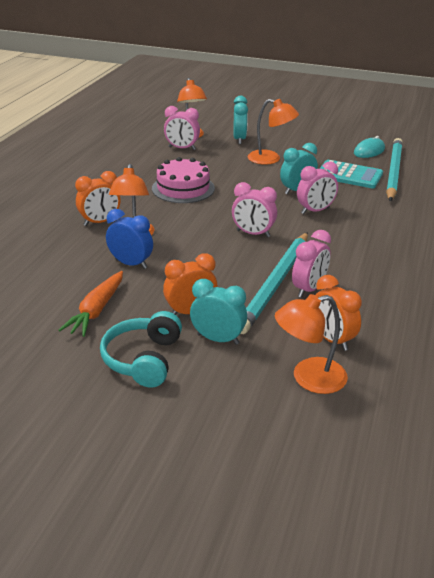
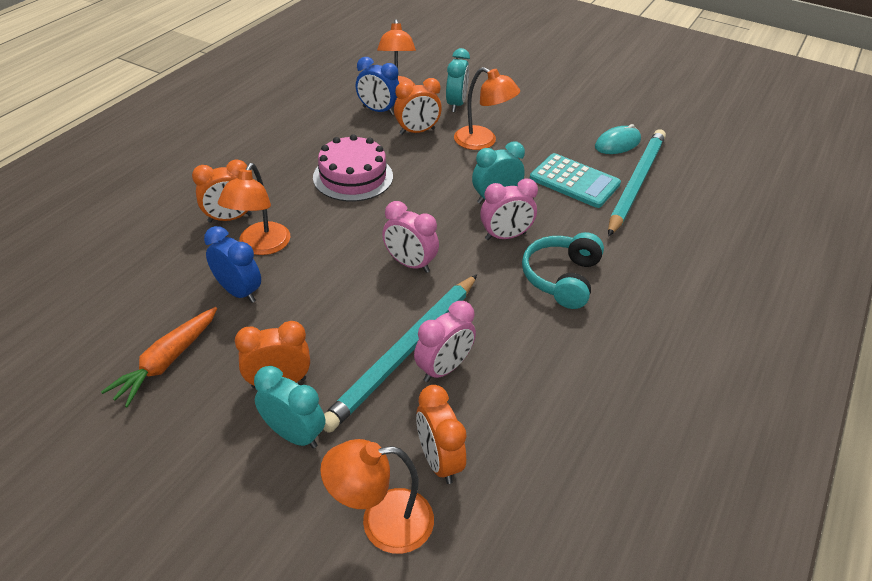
camera: 10 degrees right, 10 degrees up
turquoise headphones [100,311,182,387] -> turquoise headphones moved to [522,232,604,309]
pink clock [164,106,200,150] -> blue clock [356,57,399,115]
none -> orange clock [394,78,442,135]

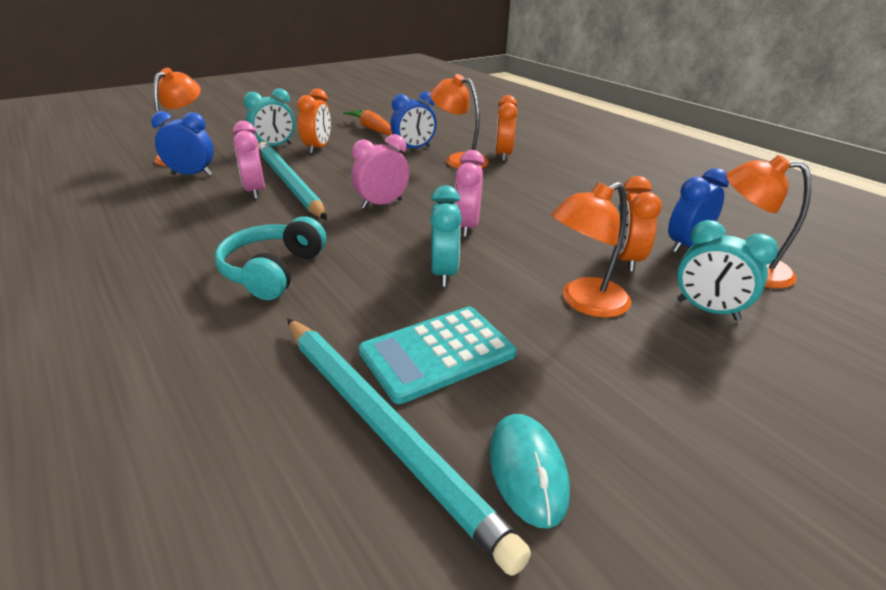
camera: 115 degrees right, 10 degrees down
pink cake [313,134,393,201] -> none
orange clock [416,385,466,484] -> blue clock [151,111,214,176]
pink clock [480,178,538,240] -> pink clock moved to [454,150,485,237]
turquoise headphones [522,232,604,309] -> turquoise headphones turned 120 degrees counterclockwise [215,216,326,300]

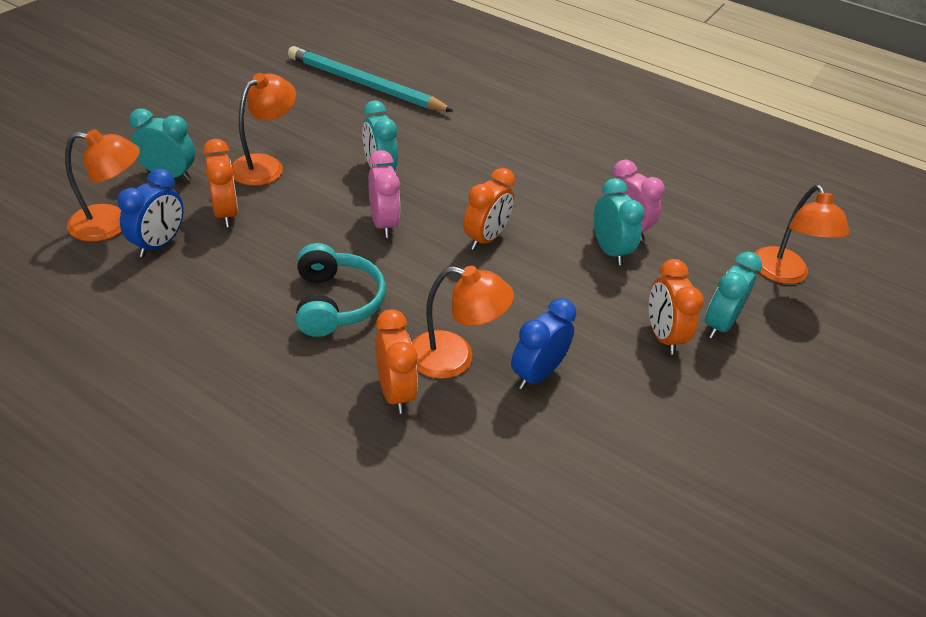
camera: 155 degrees right, 10 degrees up
blue clock [151,111,214,176] -> none
turquoise headphones [215,216,326,300] -> turquoise headphones moved to [296,243,386,337]
turquoise pencil [258,142,327,220] -> turquoise clock [594,178,645,265]
orange carrot [343,109,392,135] -> none
pink clock [352,134,409,209] -> orange clock [463,168,515,250]
turquoise calculator [359,306,516,404] -> none
turquoise mouse [490,414,570,529] -> none

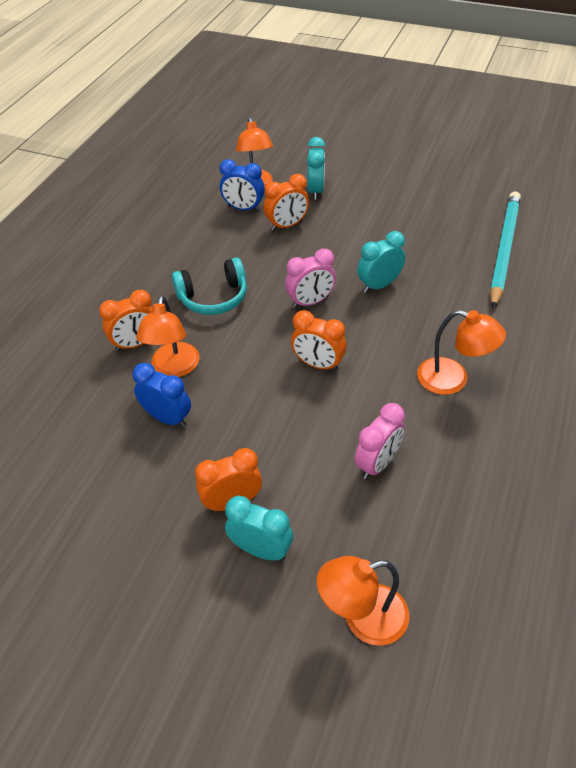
camera: 85 degrees right, 5 degrees up
orange lamp [231,73,296,186] -> orange lamp moved to [417,310,506,395]
turquoise clock [594,178,645,265] -> none

